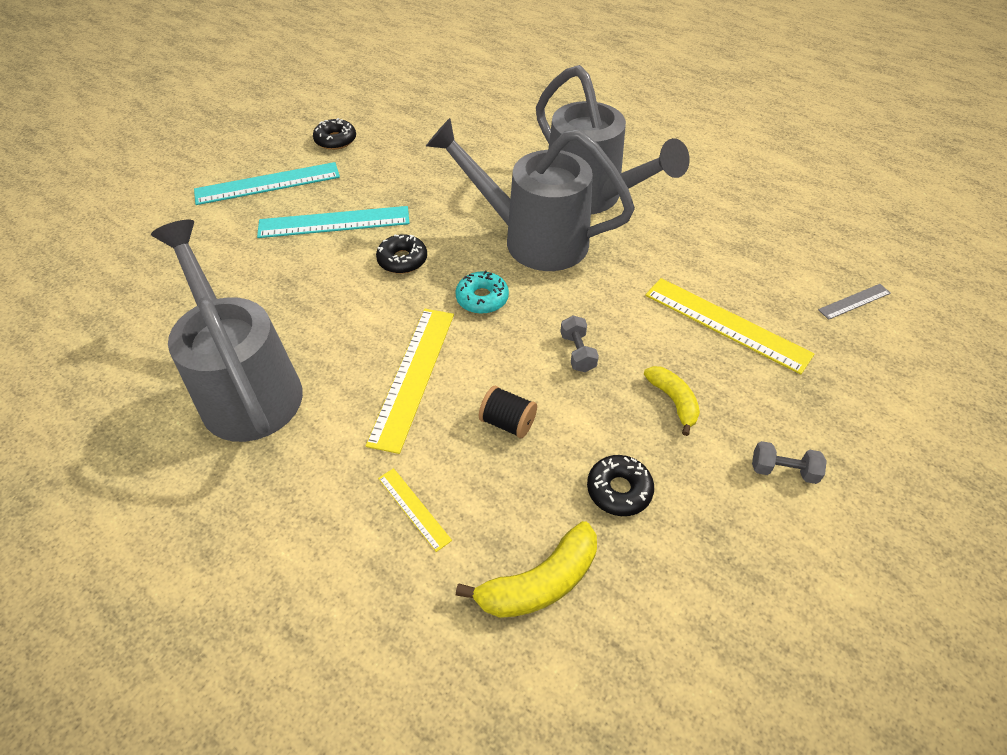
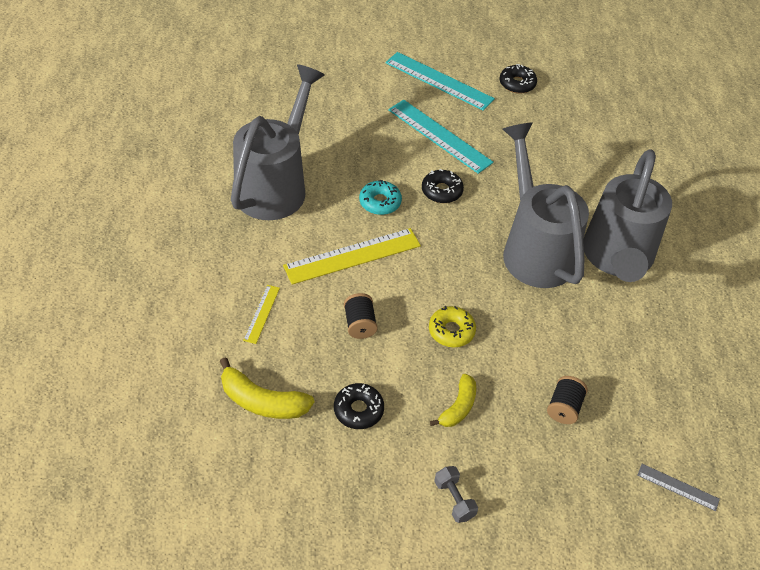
camera: 50 degrees right, 0 degrees up
turquoise donut [455,271,509,314] -> turquoise donut moved to [359,180,402,215]
grey dumbbell [560,315,599,372] -> yellow donut [429,306,476,347]
yellow ruler [645,278,814,375] -> black spool [547,376,588,424]

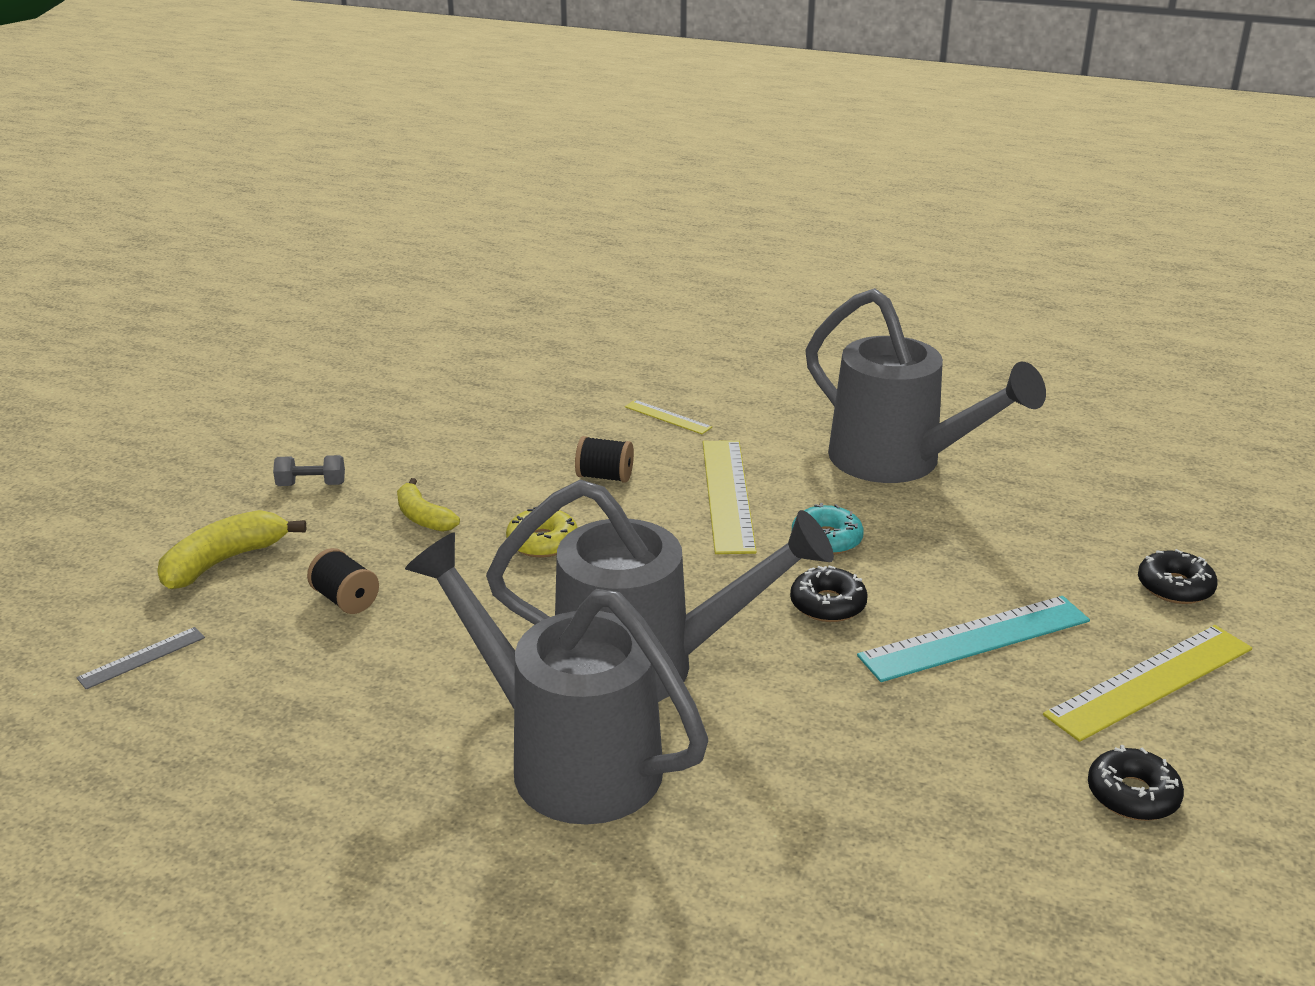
camera: 115 degrees right, 20 degrees down
yellow banana [220,357,314,419] -> yellow banana moved to [157,510,306,589]
black donut [334,383,384,429] -> black donut moved to [1138,549,1218,604]
turquoise ruler [385,52,495,111] -> yellow ruler [1043,625,1252,742]

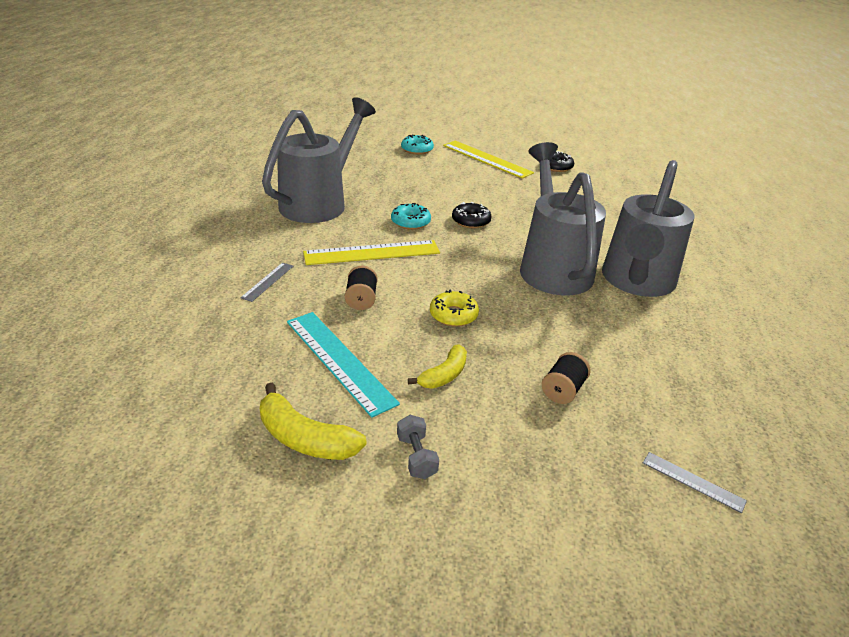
camera: 105 degrees left, 5 degrees up
yellow banana [157,510,306,589] -> yellow banana moved to [260,383,367,460]
yellow ruler [625,400,712,434] -> grey ruler [240,263,293,302]
turquoise ruler [857,596,1090,682] -> turquoise ruler moved to [287,312,400,418]
black donut [1138,549,1218,604] -> turquoise donut [401,135,434,155]

